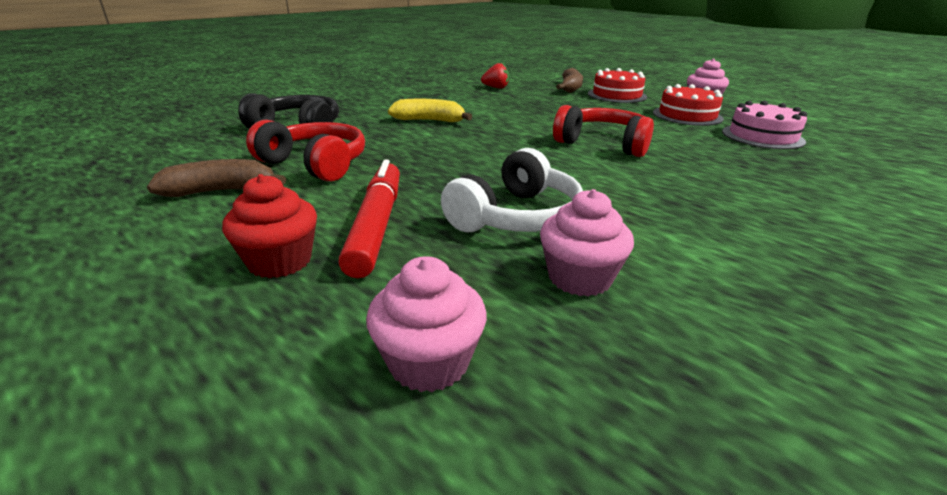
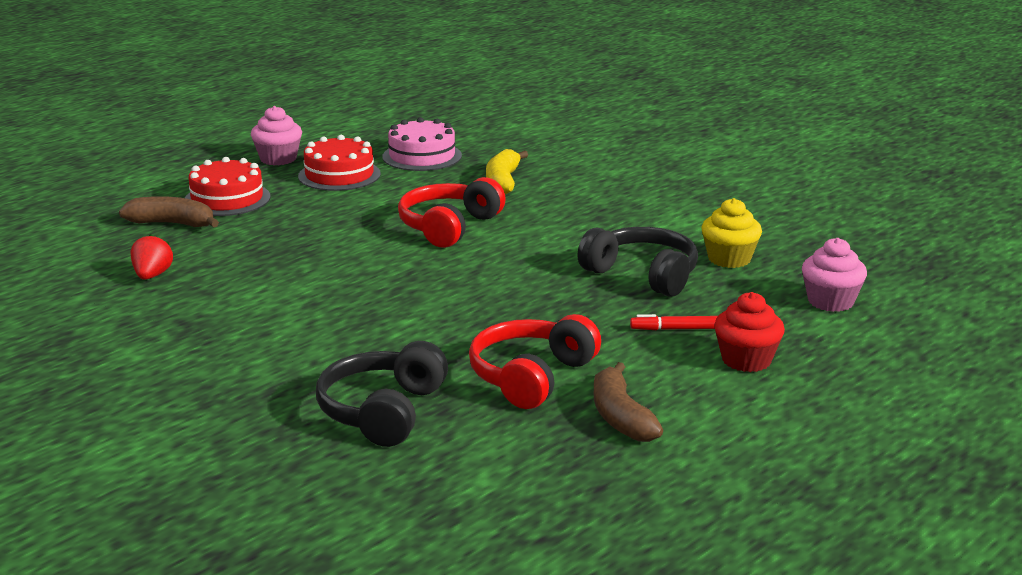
camera: 90 degrees left, 5 degrees down
red marker [338,159,400,278] -> red marker [630,314,718,330], size x0.50
yellow banana [388,99,472,122] -> yellow banana moved to [486,149,528,194]
white headphones [441,148,583,232] -> black headphones [578,227,698,297]
pink cupcake [540,189,634,297] -> yellow cupcake [701,198,762,268]

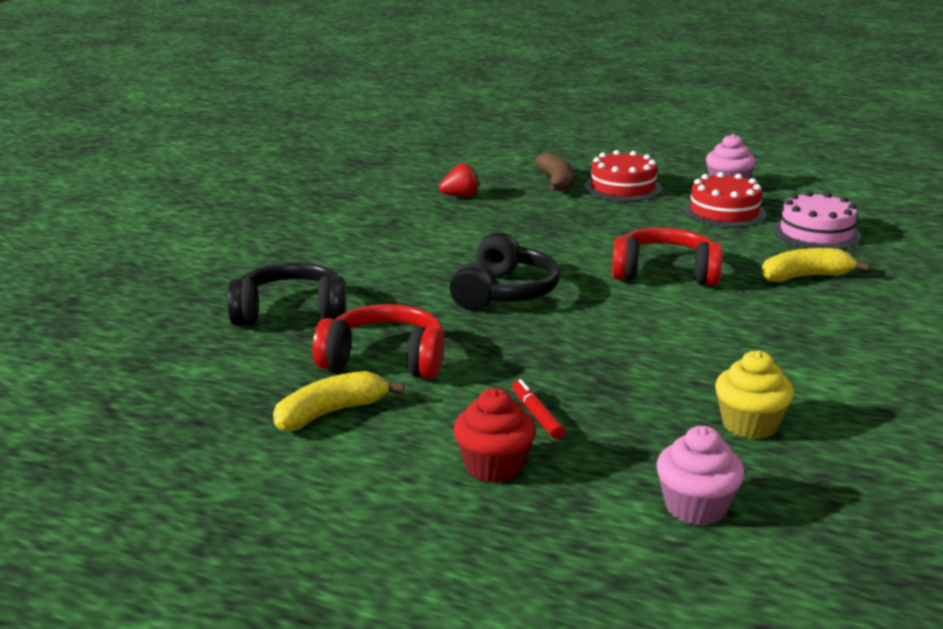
camera: 70 degrees right, 0 degrees up
black headphones [578,227,698,297] -> black headphones moved to [449,232,560,310]
brown banana [594,362,663,442] -> yellow banana [273,371,404,431]

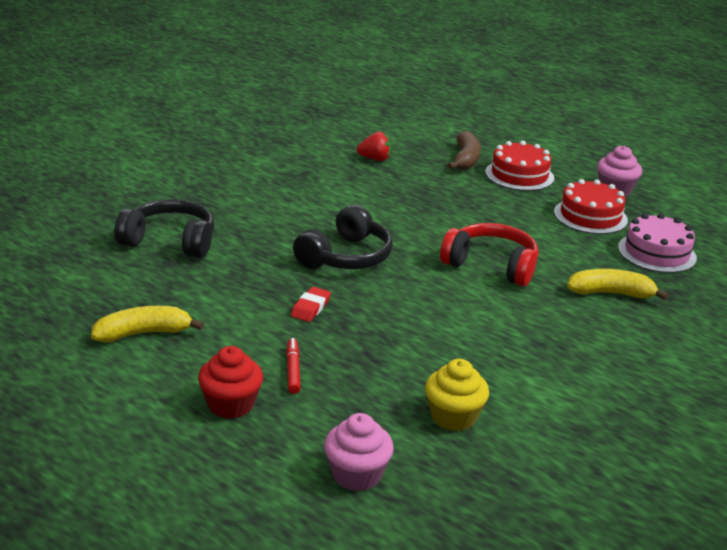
camera: 15 degrees right, 5 degrees up
red headphones [313,304,444,379] -> none
none -> red eraser [291,287,331,322]

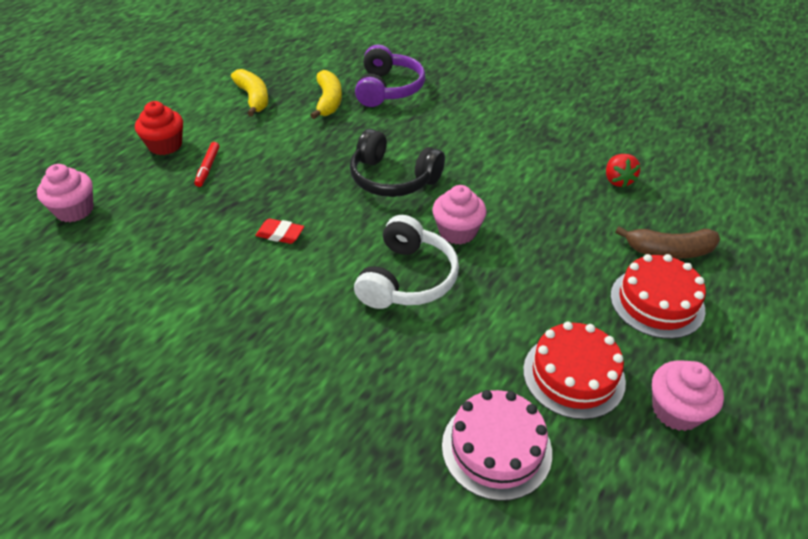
camera: 85 degrees right, 15 degrees up
black headphones [115,199,214,258] -> purple headphones [355,44,425,107]
red marker [286,338,300,394] -> red marker turned 105 degrees clockwise [194,142,220,187]
red eraser [291,287,331,322] -> red eraser moved to [255,218,304,244]
yellow cupcake [425,359,489,431] -> none
red headphones [440,223,538,286] -> white headphones [354,215,459,309]
yellow banana [567,269,669,300] -> yellow banana moved to [310,70,342,119]
none -> pink cupcake [432,185,486,245]

